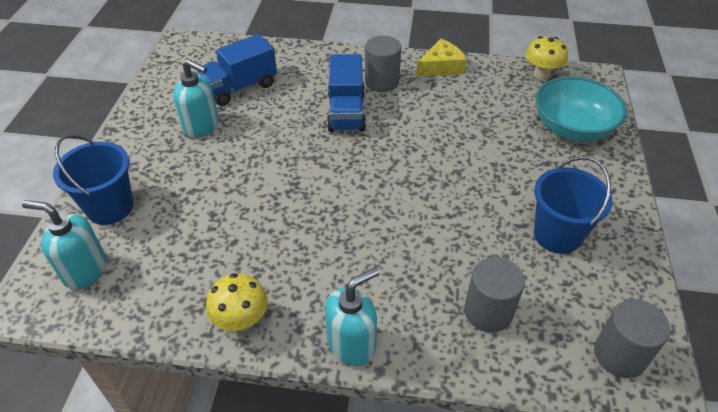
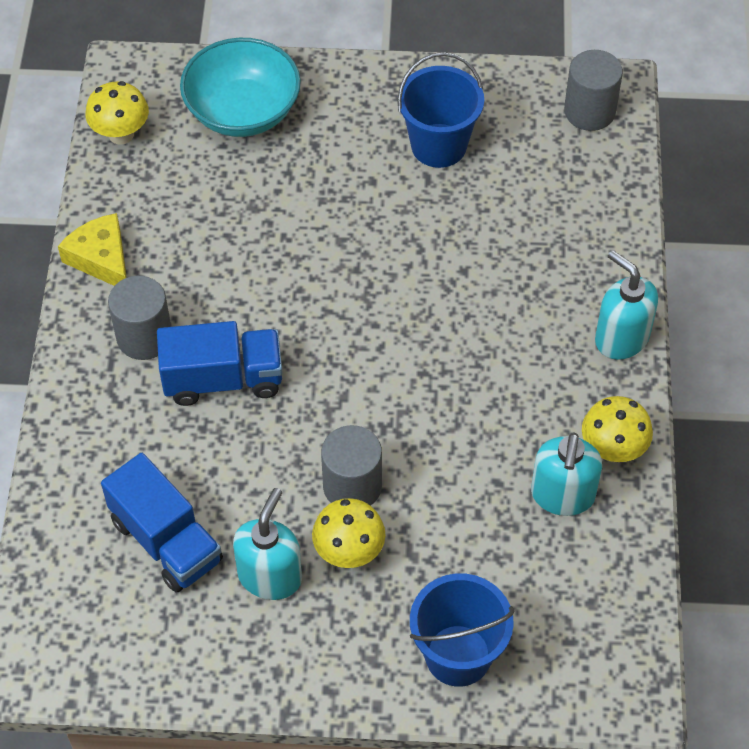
camera: 95 degrees left, 10 degrees up
turquoise soap dispenser [22,200,107,290] -> turquoise soap dispenser moved to [531,433,602,516]
grey cylinder [464,257,525,333] -> grey cylinder moved to [321,425,382,506]
none -> yellow mushroom [312,498,386,568]

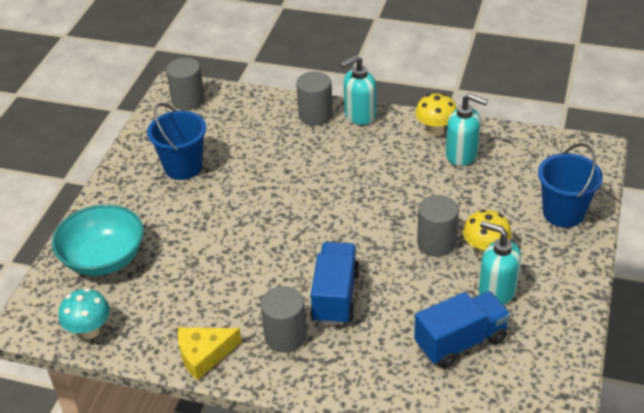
camera: 75 degrees left, 15 degrees down
yellow mushroom [85,81,149,145] -> turquoise mushroom [59,288,110,339]
none -> grey cylinder [297,71,333,125]

